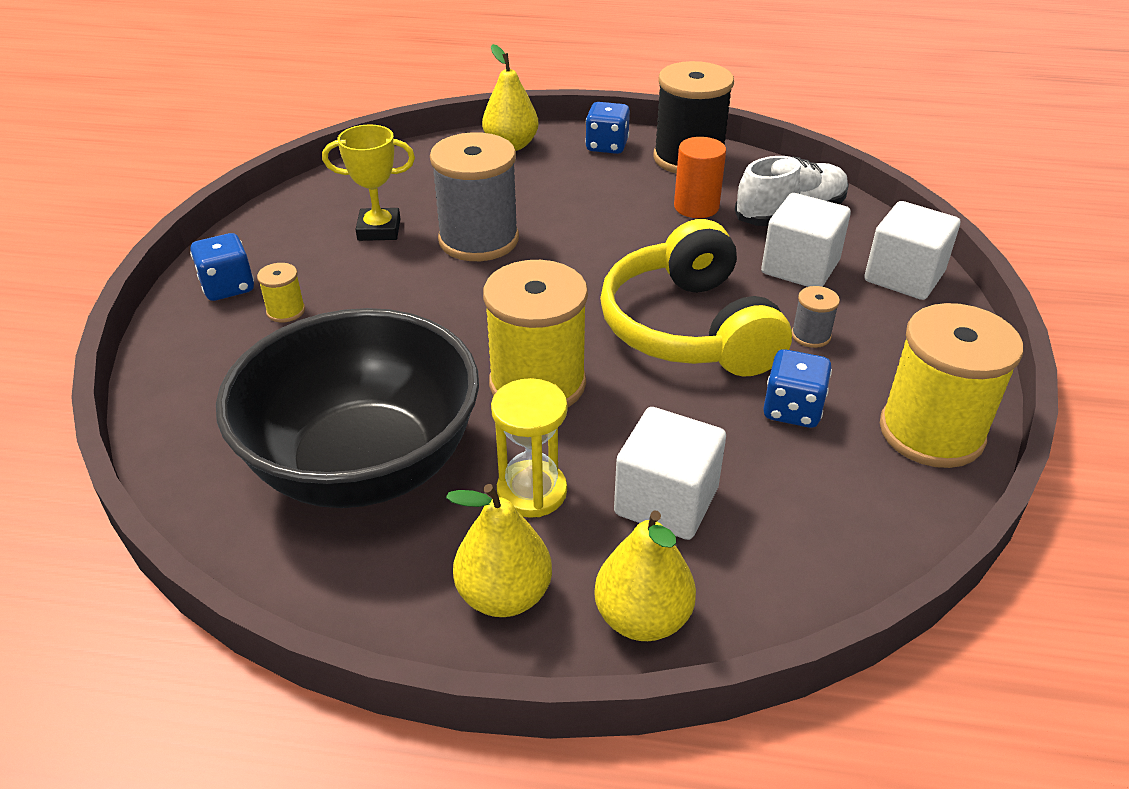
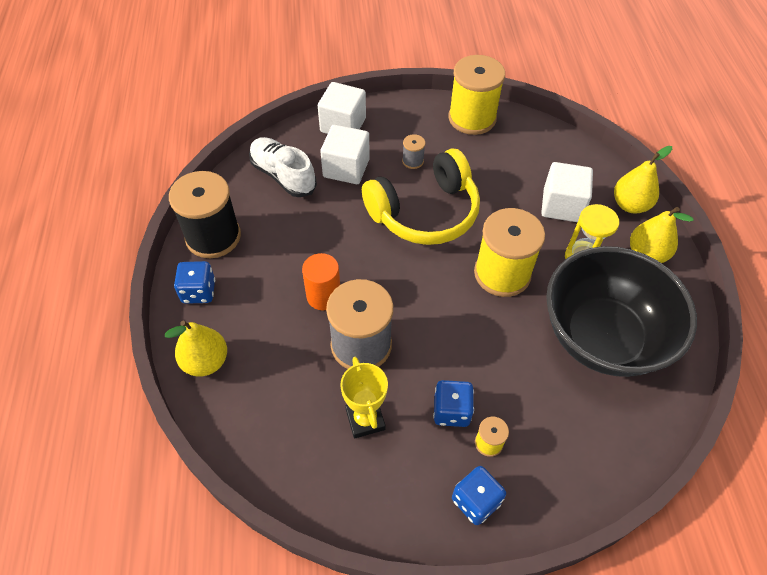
camera: 105 degrees left, 15 degrees up
orange cylinder [674,137,726,218] -> orange cylinder moved to [302,253,340,310]
blue dice [763,349,832,428] -> blue dice moved to [433,380,474,427]

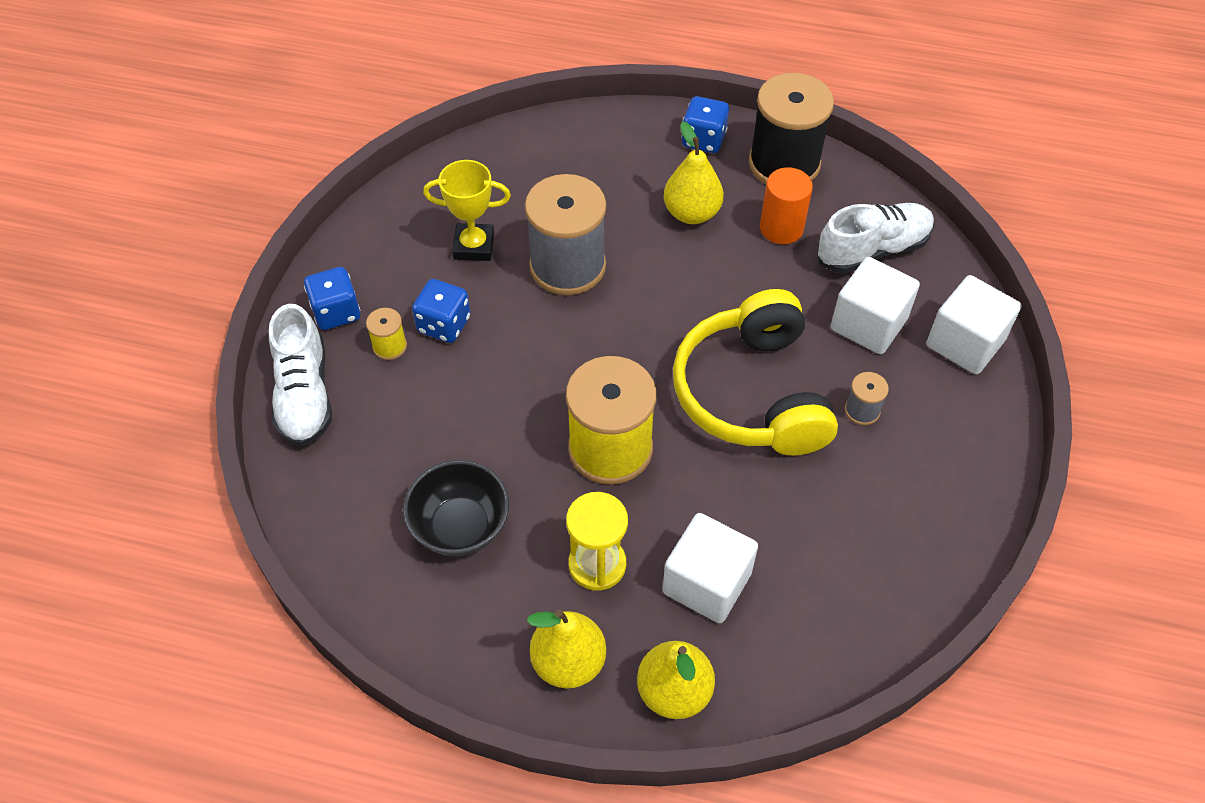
camera: 110 degrees right, 0 degrees up
yellow pear [165,321,227,377] -> yellow pear moved to [664,121,724,224]
orange cylinder [302,253,340,310] -> orange cylinder moved to [760,167,813,244]
yellow spool [448,55,505,135] -> none
black bowl [546,246,697,377] -> black bowl [403,460,509,556], size x0.51
none -> white shoe [269,304,332,447]

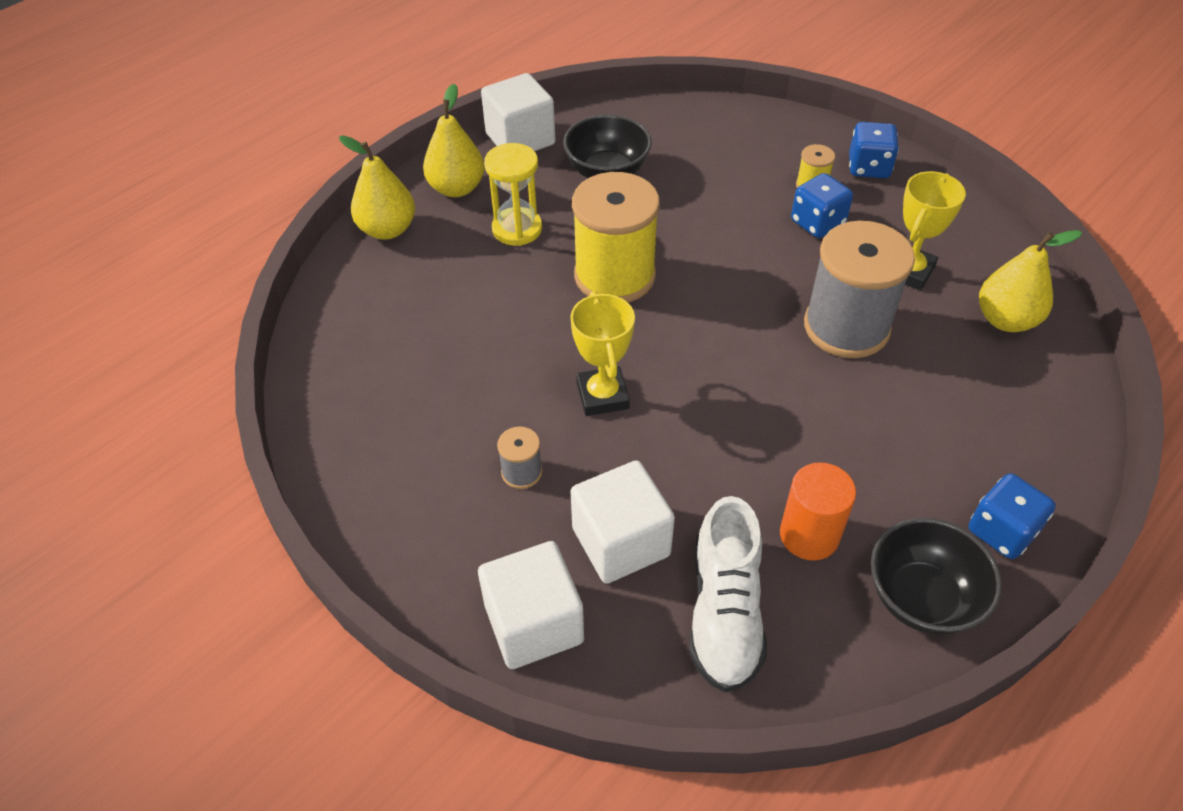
camera: 120 degrees right, 5 degrees down
white shoe [269,304,332,447] -> none
white cube [663,513,758,623] -> white cube moved to [481,73,555,151]
yellow pear [664,121,724,224] -> yellow pear moved to [979,230,1082,332]
yellow headphones [673,289,838,456] -> yellow trophy [570,291,635,416]
black spool [749,73,834,184] -> black bowl [871,518,1002,635]

